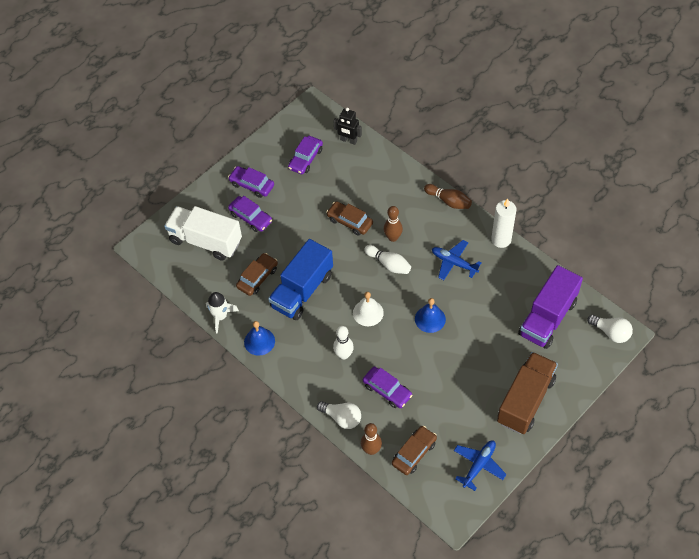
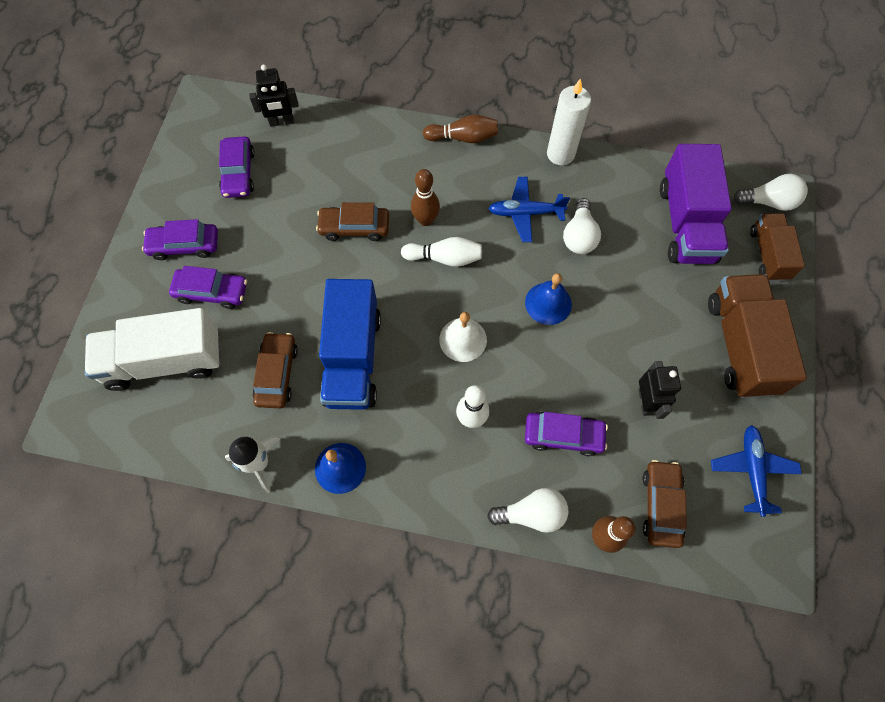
camera: 35 degrees left, 10 degrees up
none -> white light bulb [563,198,601,254]
none -> black robot [638,361,681,419]
none -> brown truck [750,213,805,281]

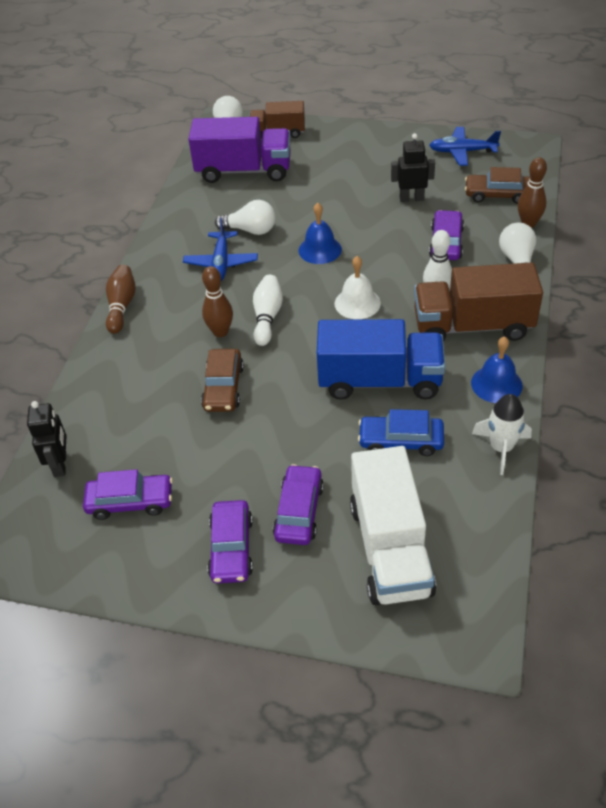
camera: 85 degrees left, 20 degrees down
brown car [253,332,298,408] -> blue car [358,409,444,456]
white candle [547,78,591,165] -> none
brown truck [708,274,807,398] -> brown truck moved to [414,262,543,342]

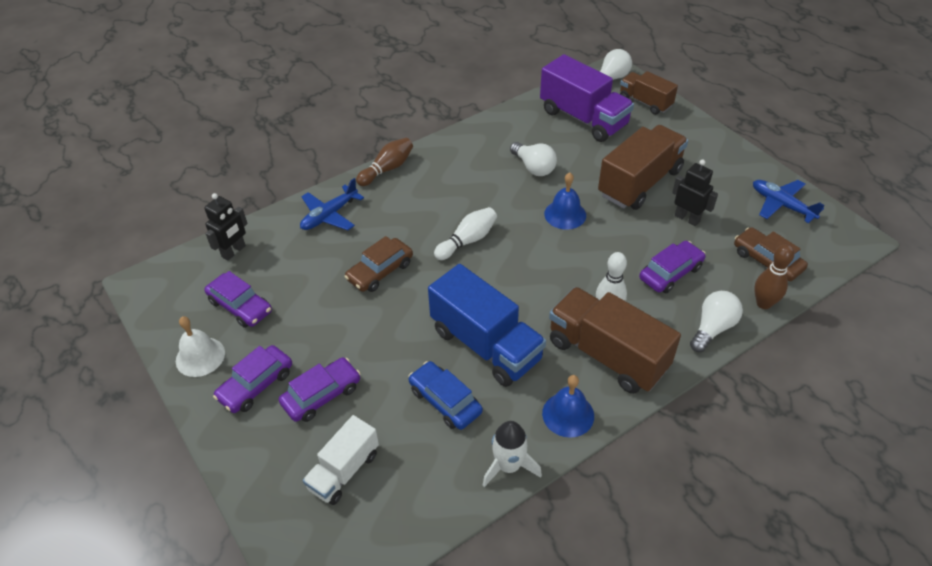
camera: 40 degrees right, 0 degrees up
blue plane [183,218,258,281] -> blue plane moved to [300,178,364,230]
brown bowling pin [202,266,233,337] -> none
white bell [335,256,381,319] -> white bell moved to [176,316,225,377]
white truck [350,446,436,605] -> white truck [303,415,379,505], size x0.60
none -> brown truck [598,125,688,210]

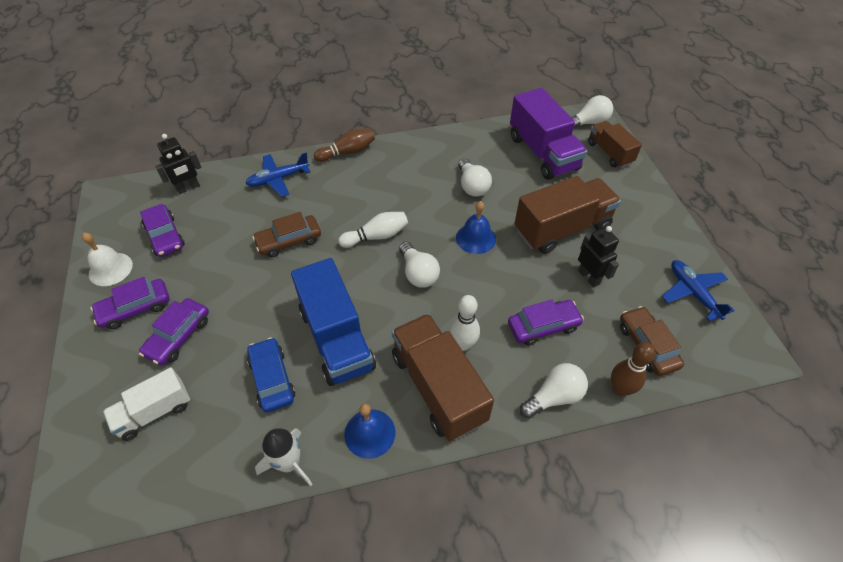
camera: 20 degrees right, 5 degrees up
purple car [279,357,361,422] -> purple car turned 135 degrees clockwise [139,298,209,365]
none -> white light bulb [399,242,440,288]

